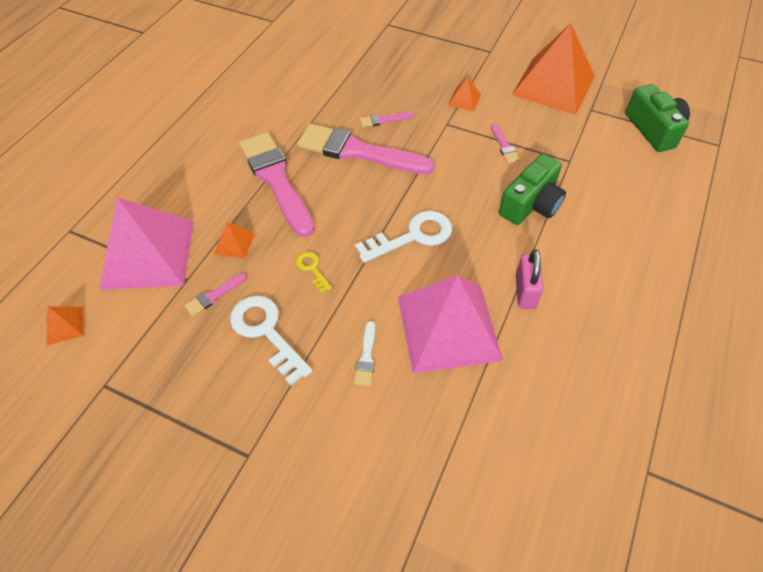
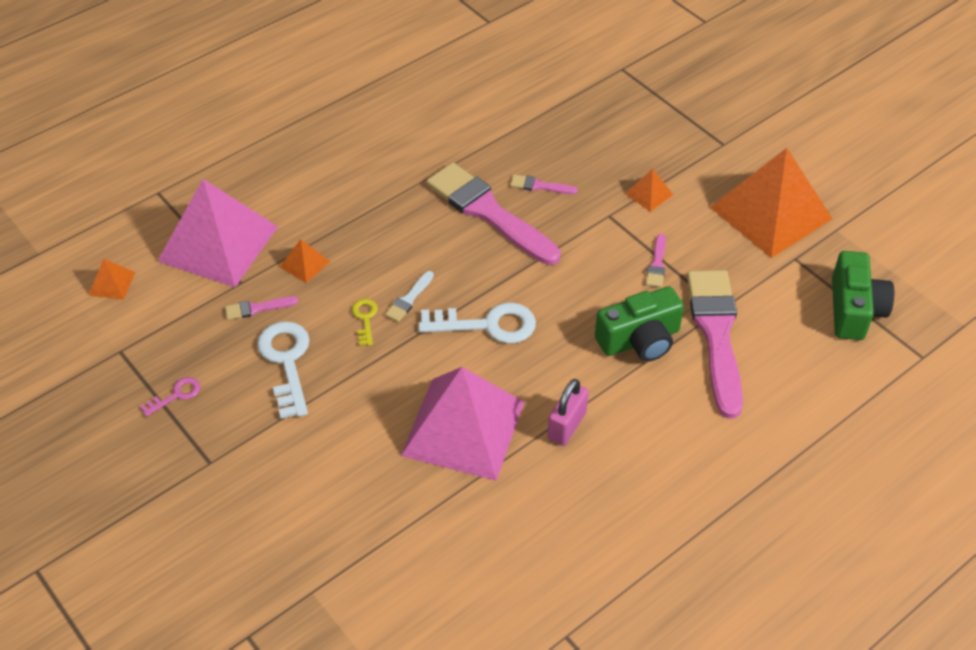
camera: 25 degrees right, 5 degrees down
pink brush [239,132,314,237] -> pink brush moved to [687,270,743,419]
white brush [354,321,375,386] -> white brush moved to [385,271,434,322]
none -> pink key [140,377,200,417]

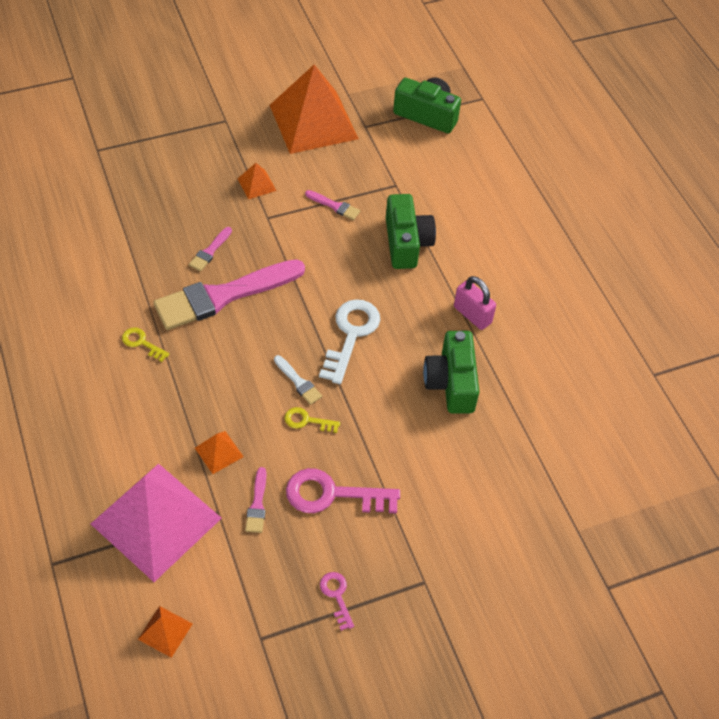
camera: 75 degrees left, 5 degrees up
white key [257,321,310,419] -> pink key [286,468,400,514]
pink pyramid [401,367,524,481] -> green camera [423,331,479,414]
pink brush [687,270,743,419] -> none
none -> yellow key [122,327,170,362]

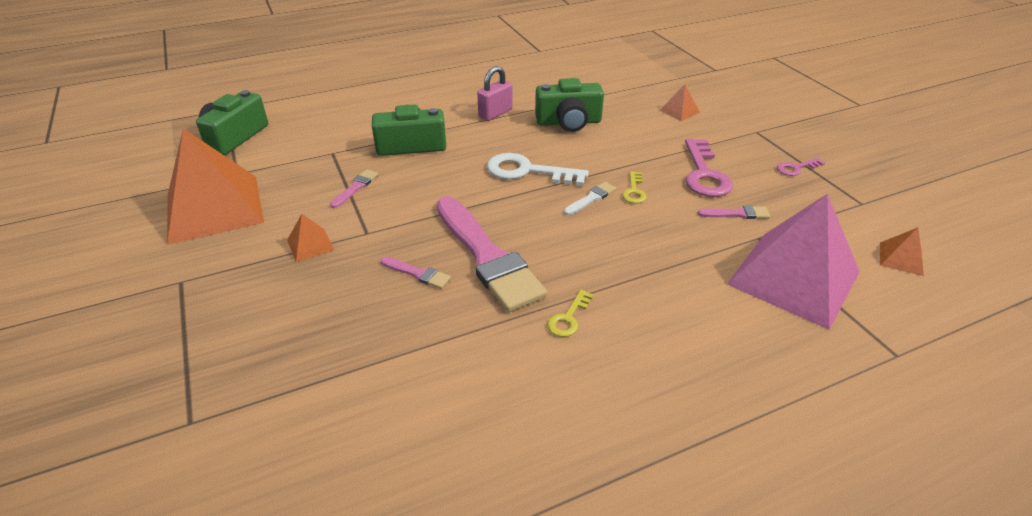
camera: 90 degrees left, 15 degrees down
orange pyramid [195,431,244,474] -> orange pyramid moved to [660,84,700,121]

